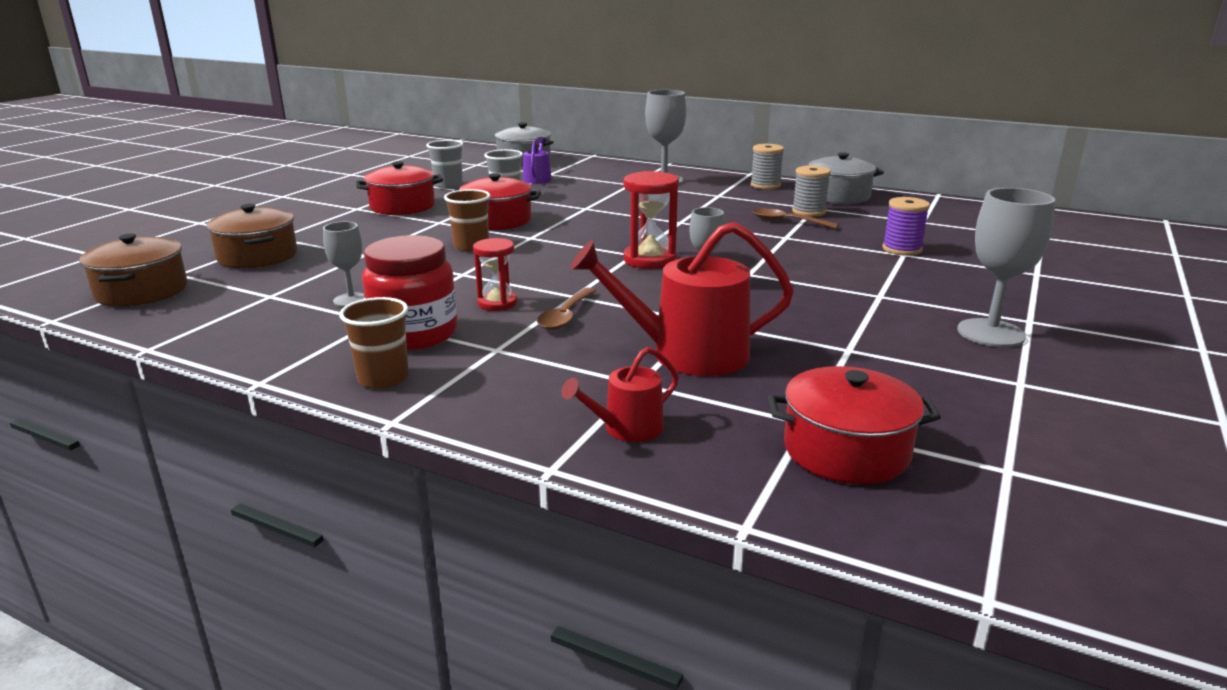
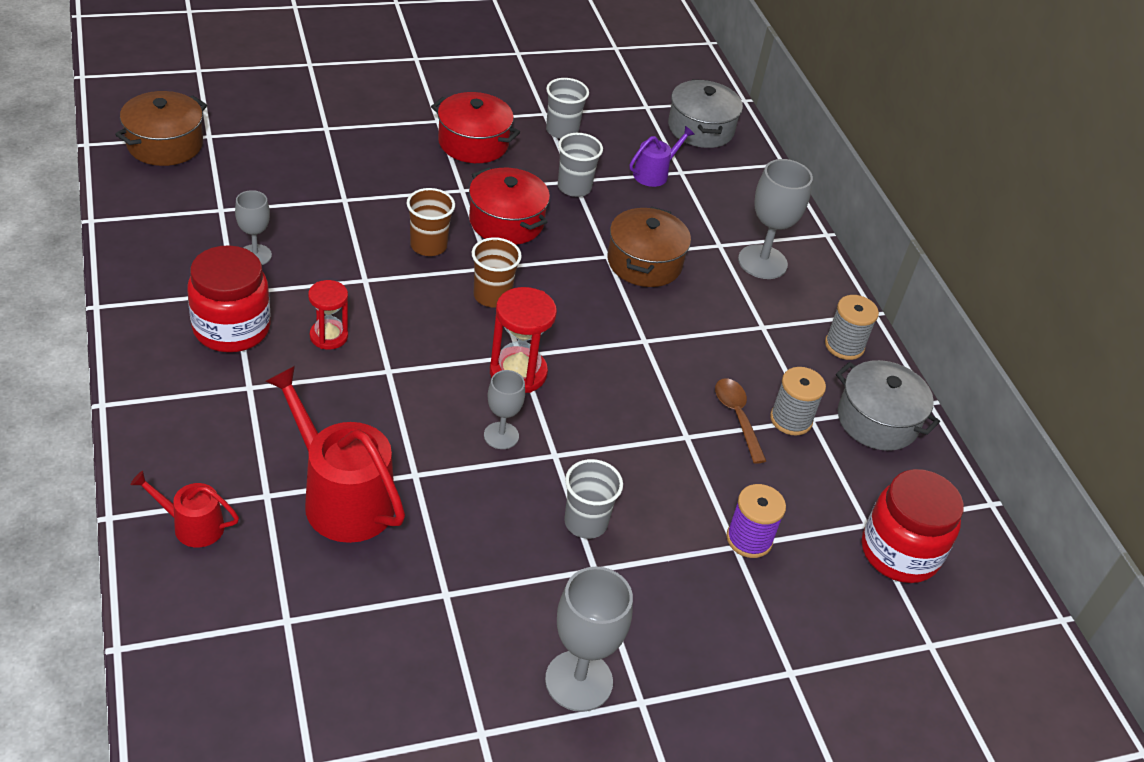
camera: 40 degrees right, 20 degrees up
brown pot [206,204,297,269] -> brown pot moved to [607,206,691,287]
brown cup [339,297,409,389] -> brown cup moved to [472,237,522,307]
brown spoon [537,287,596,330] -> none
red pot [768,366,941,484] -> none
none -> grey cup [564,459,623,539]
none -> red jar [862,469,964,583]

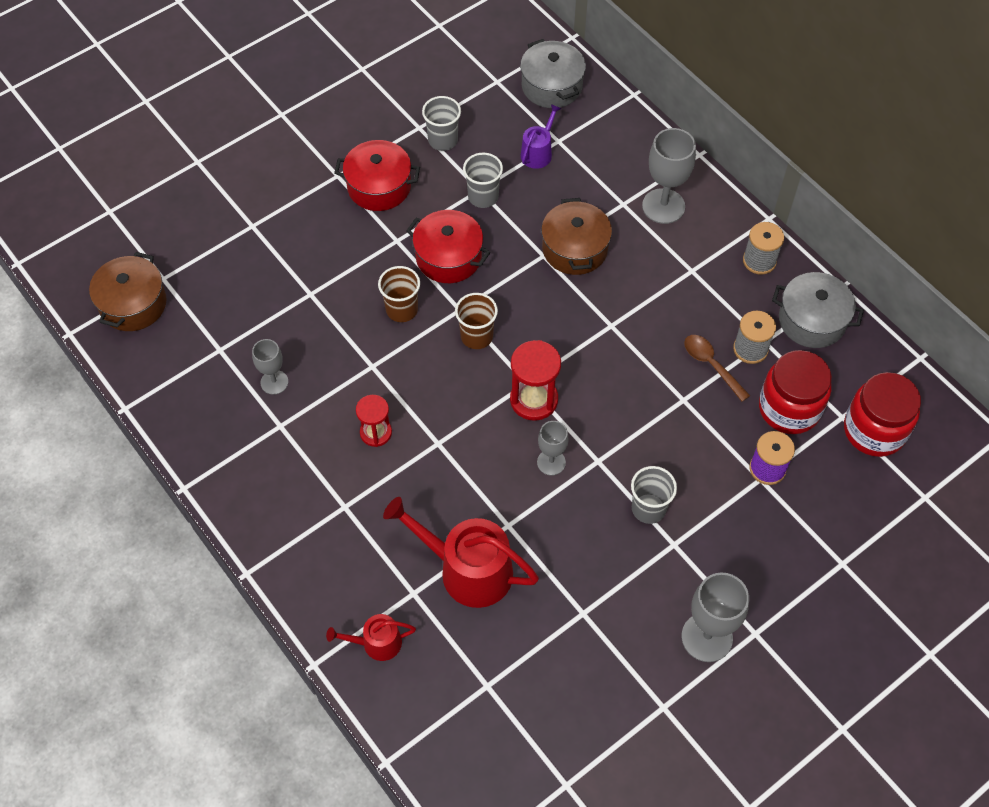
camera: 15 degrees left, 15 degrees up
red jar [187,245,271,352] -> red jar moved to [759,350,832,434]

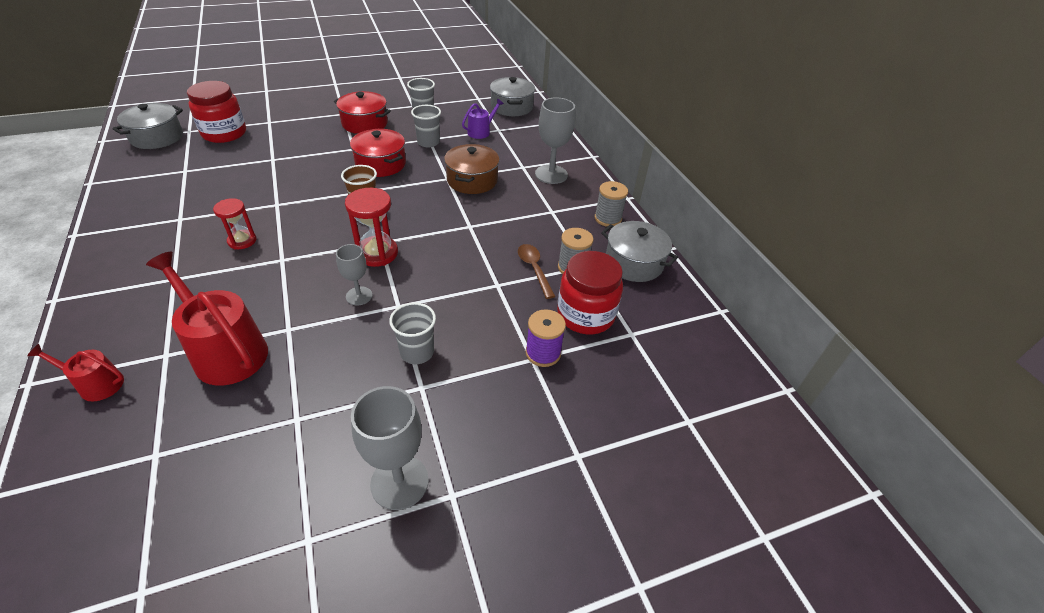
camera: 15 degrees right, 15 degrees down
brown pot [89,252,167,331] -> grey pot [112,103,183,149]
grey goblet [252,339,288,395] -> none
brown cup [378,266,420,322] -> none
red jar [844,372,921,457] -> red jar moved to [187,81,246,143]

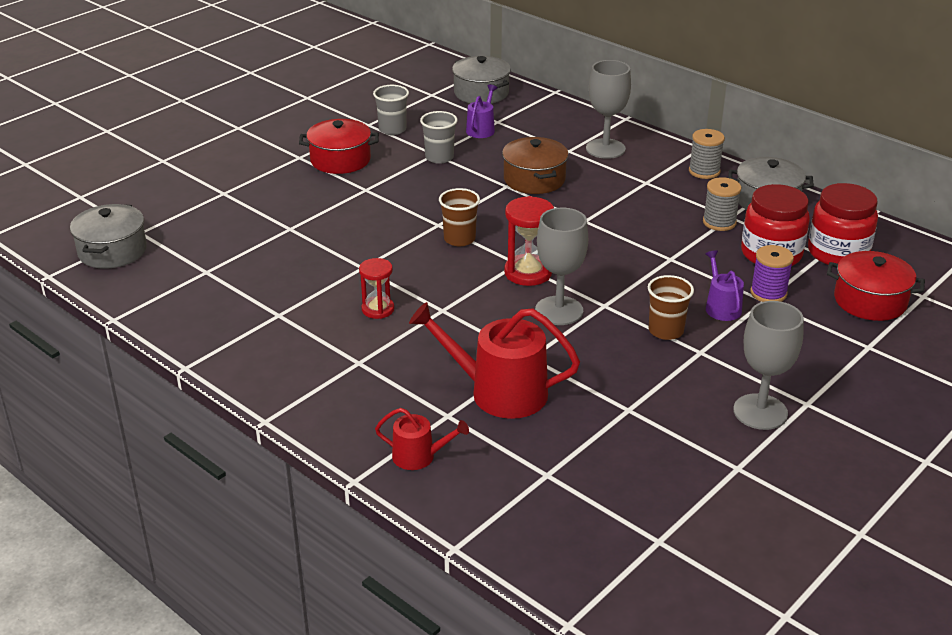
camera: 25 degrees left, 10 degrees down
red watering can [28,344,124,401] -> red watering can turned 150 degrees counterclockwise [375,408,469,470]
red jar [187,81,246,143] -> red jar moved to [808,183,878,265]
grey goblet [336,244,372,306] -> grey goblet [535,208,588,325], size x1.67
red pot [350,129,406,177] -> red pot moved to [827,251,925,321]
grey cup [389,302,436,364] -> brown cup [648,275,694,340]
brown spoon [518,244,555,299] -> none
none -> purple watering can [705,250,744,321]

